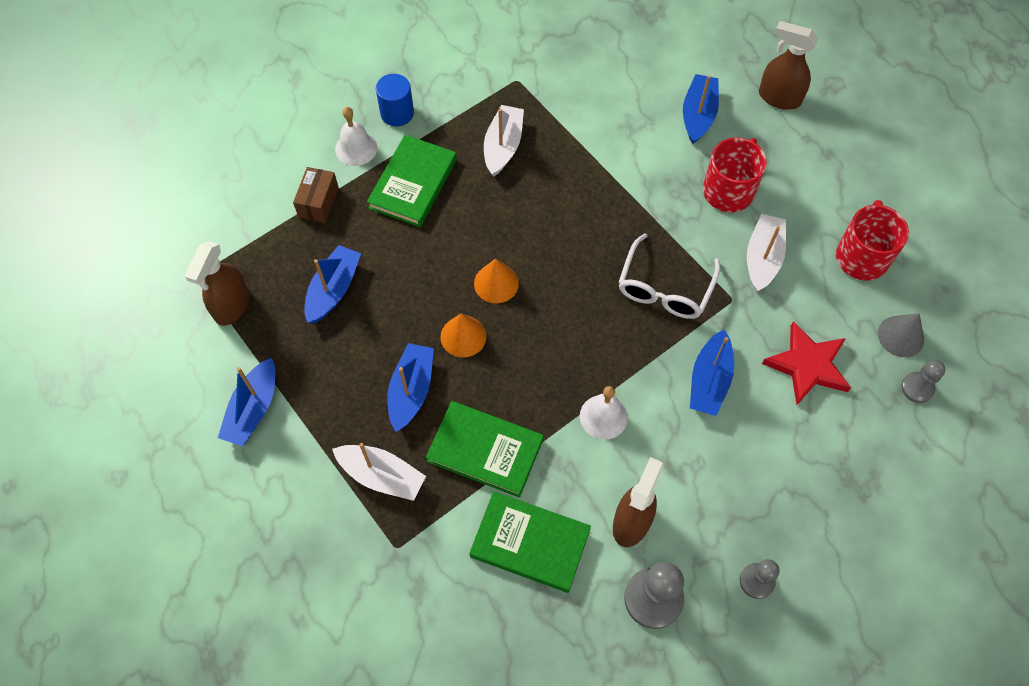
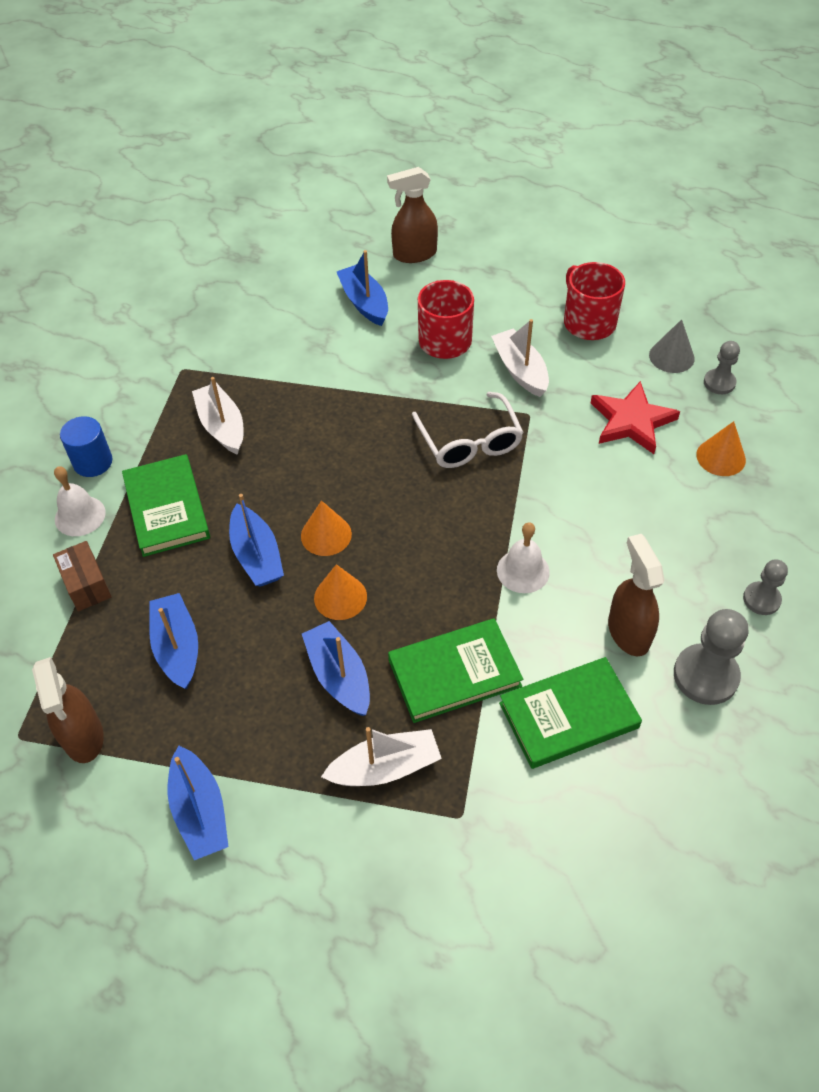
camera: 40 degrees left, 10 degrees down
blue boat [690,330,734,416] -> blue boat moved to [229,494,284,587]
none -> orange cone [696,421,746,476]

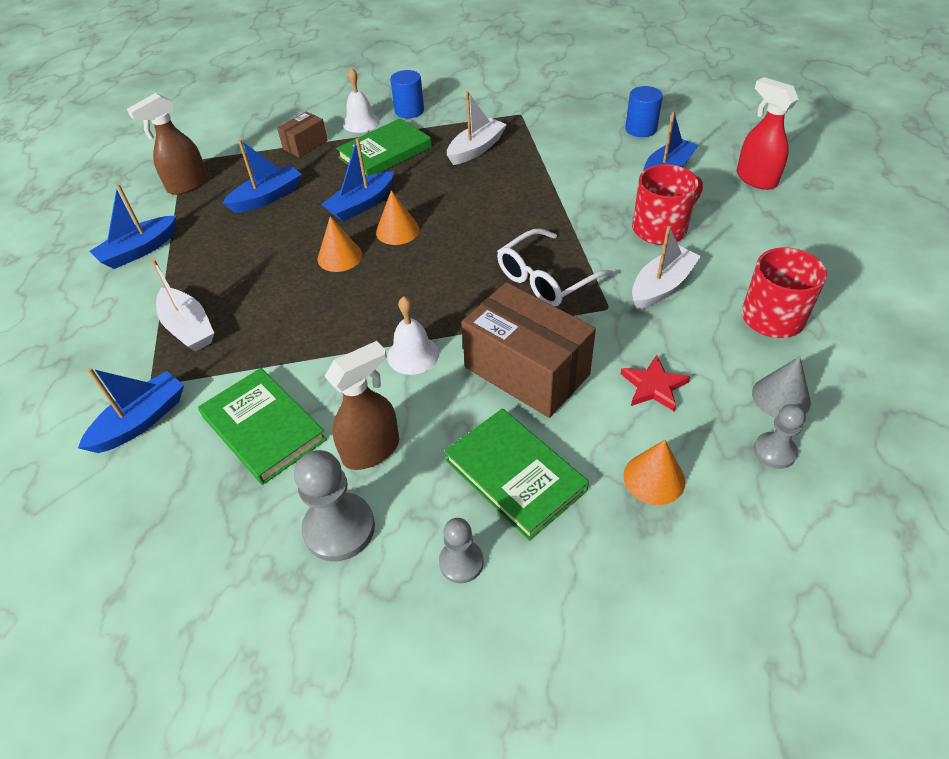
camera: 70 degrees right, 5 degrees down
blue boat [302,621,370,716] -> blue boat moved to [78,368,184,453]
brown spray bottle [387,167,438,263] -> red spray bottle [737,77,799,190]
green book [388,618,523,723] -> green book moved to [444,409,589,541]
red star [591,381,680,454] -> red star [621,355,690,412], size x0.66
none -> brown box [461,282,596,418]
none -> blue cylinder [625,86,663,137]

